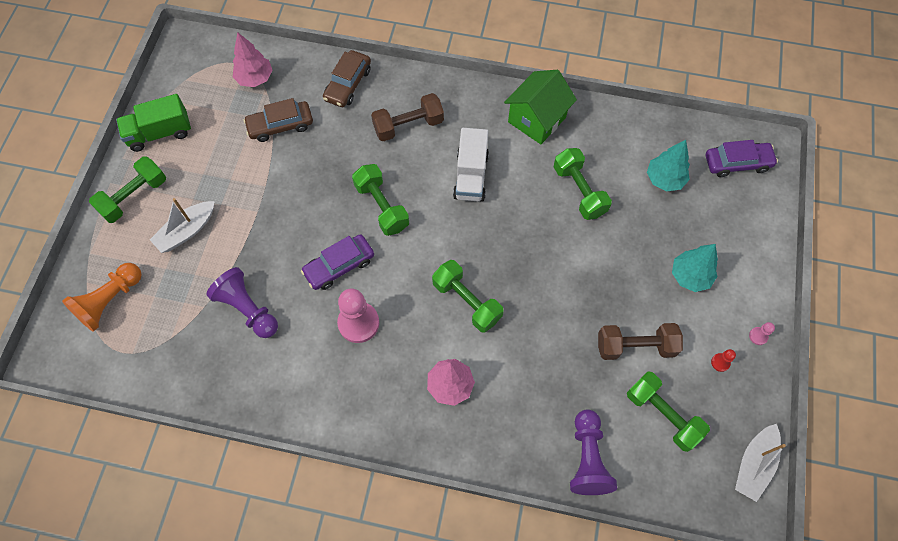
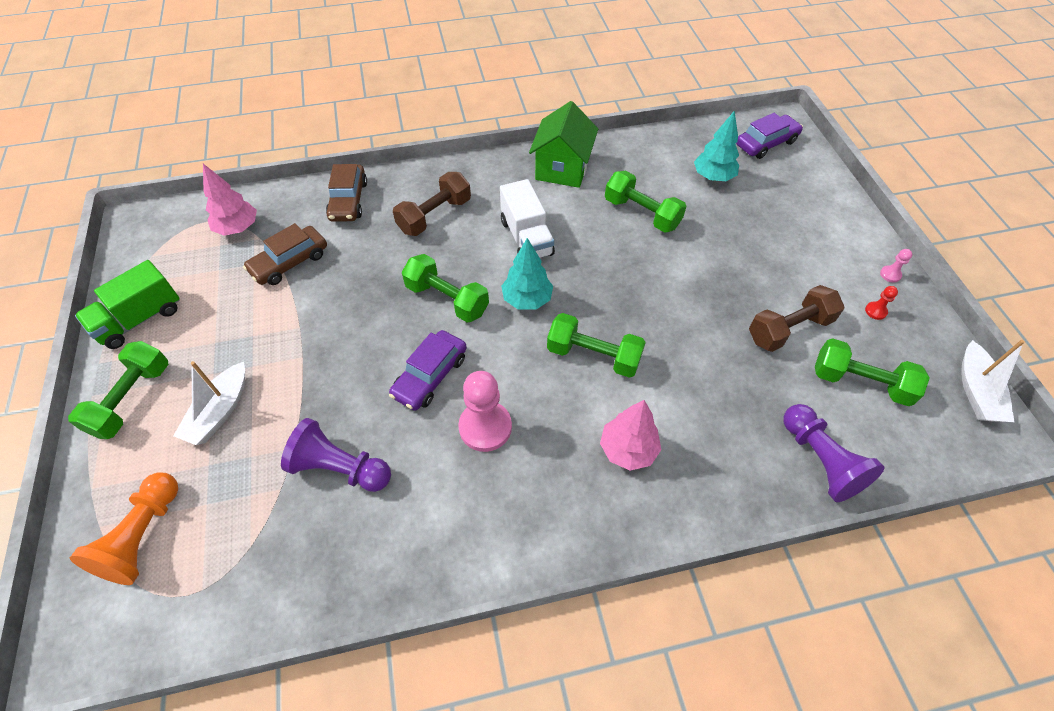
camera: 25 degrees left, 10 degrees down
turquoise tree [672,244,718,292] -> turquoise tree moved to [501,238,553,310]

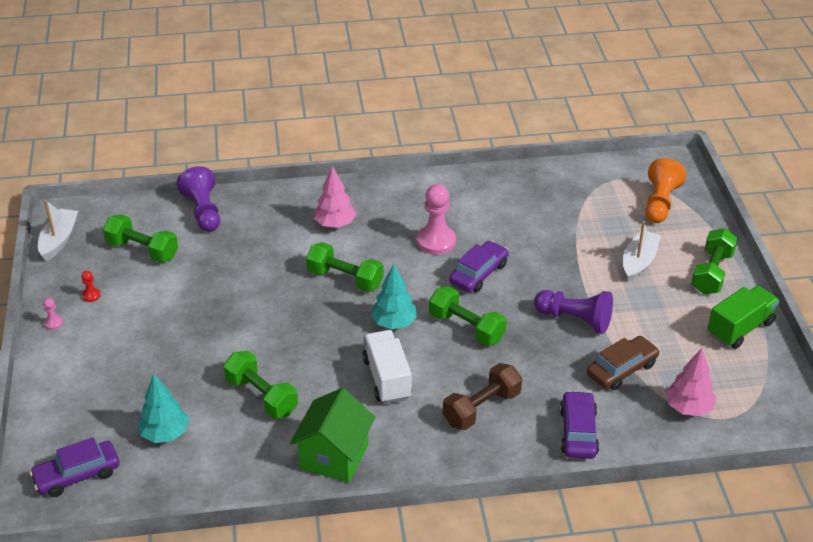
camera: 175 degrees left, 15 degrees down
purple pawn [281,418,391,492] -> purple pawn moved to [534,290,613,334]
brown car [326,164,367,222] -> purple car [560,391,599,459]
brown dumbbell [749,285,844,352] -> none

